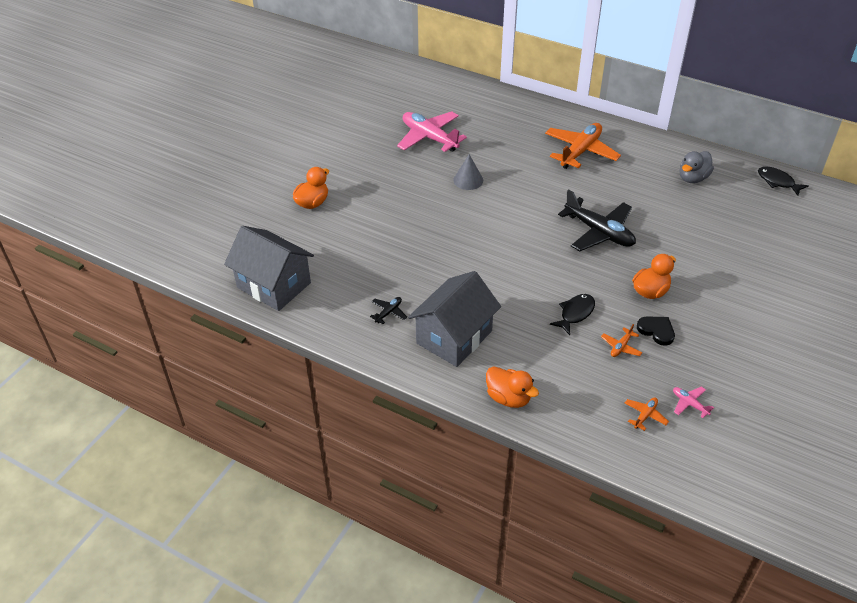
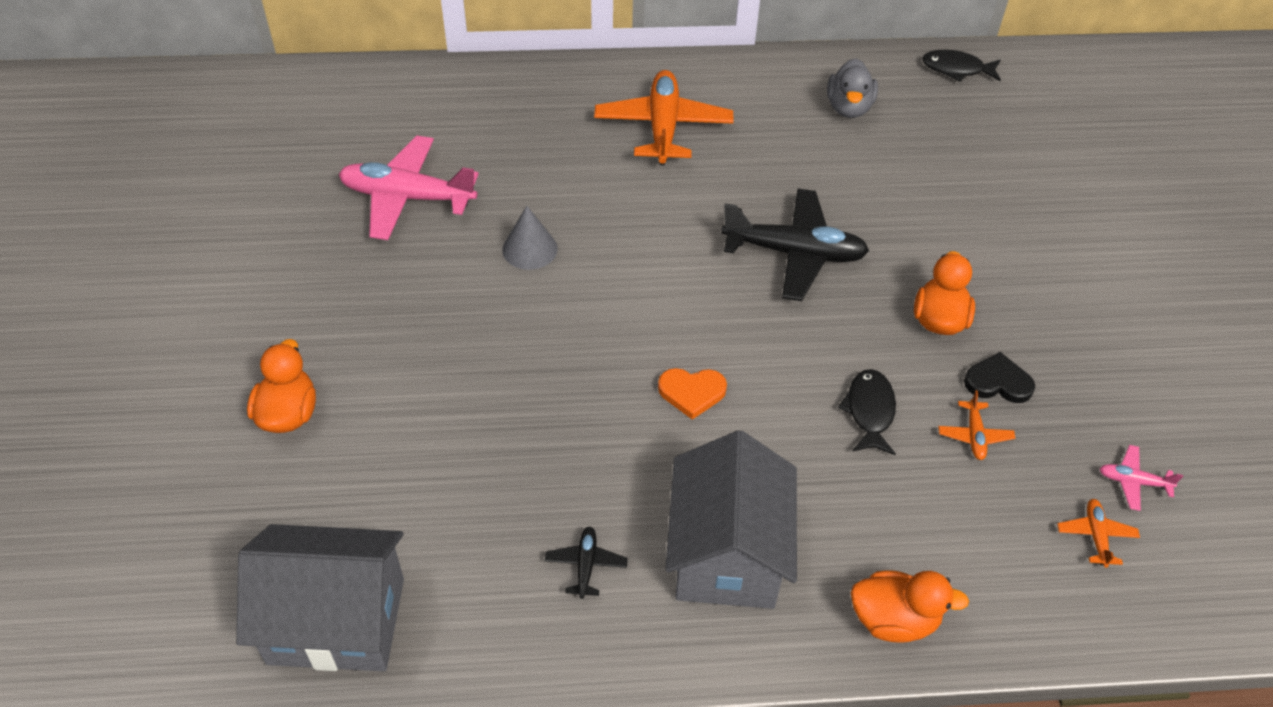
camera: 35 degrees left, 5 degrees up
none -> orange heart [658,368,727,420]

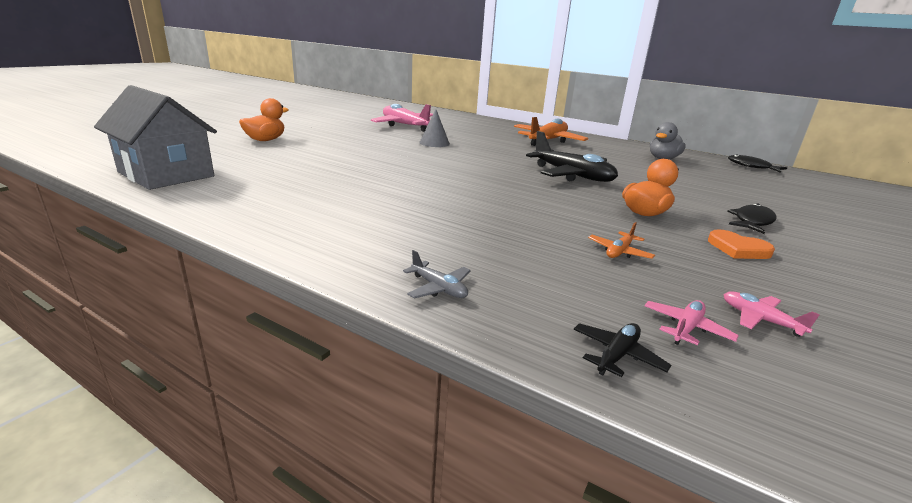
camera: 35 degrees right, 25 degrees down
black plane [545,527,628,599] -> black plane moved to [574,323,671,377]
orange heart [658,368,727,420] -> orange heart moved to [708,229,775,259]
grey house [665,430,797,609] -> none
black fish [838,369,896,455] -> black fish moved to [727,204,777,234]
orange duck [851,570,969,643] -> grey plane [403,250,471,299]
black heart [964,352,1035,403] -> none
orange plane [1057,499,1140,568] -> pink plane [644,300,739,345]

